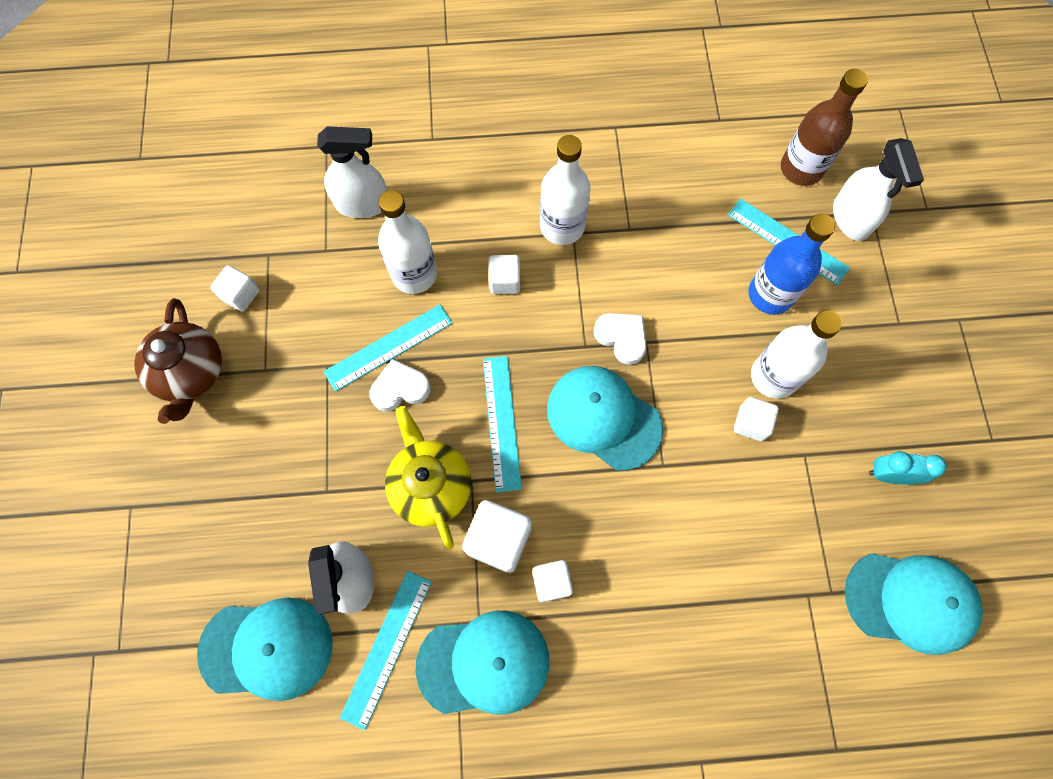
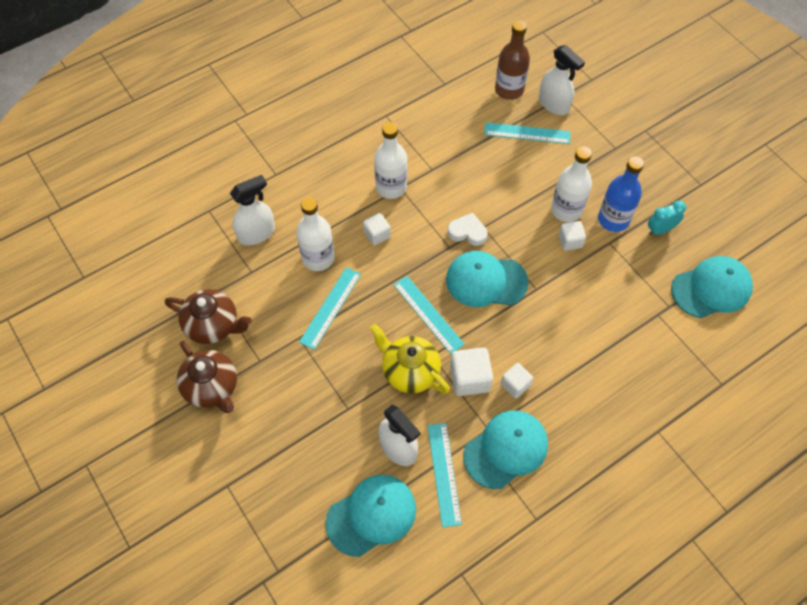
camera: 30 degrees left, 10 degrees down
white cube [210,265,260,312] -> brown teapot [165,289,252,344]
white heart [369,359,431,412] -> none
blue bottle [748,214,835,315] -> blue bottle moved to [598,156,644,232]

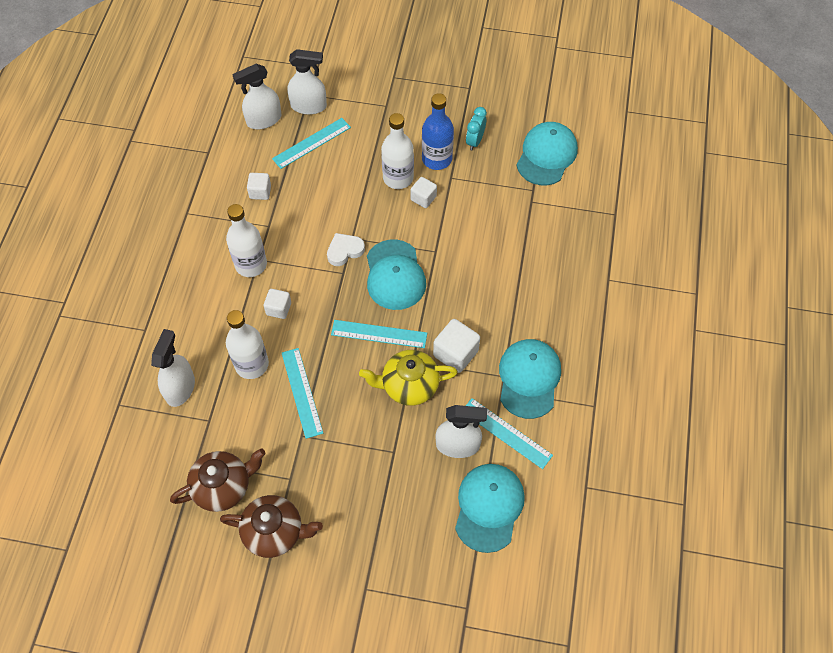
camera: 45 degrees left, 0 degrees up
turquoise cap [446,251,529,307] -> turquoise cap turned 60 degrees counterclockwise [367,239,426,310]
brown bottle [495,20,530,100] -> white spray bottle [232,64,281,129]
white cube [501,363,533,398] -> white cube moved to [247,173,271,200]

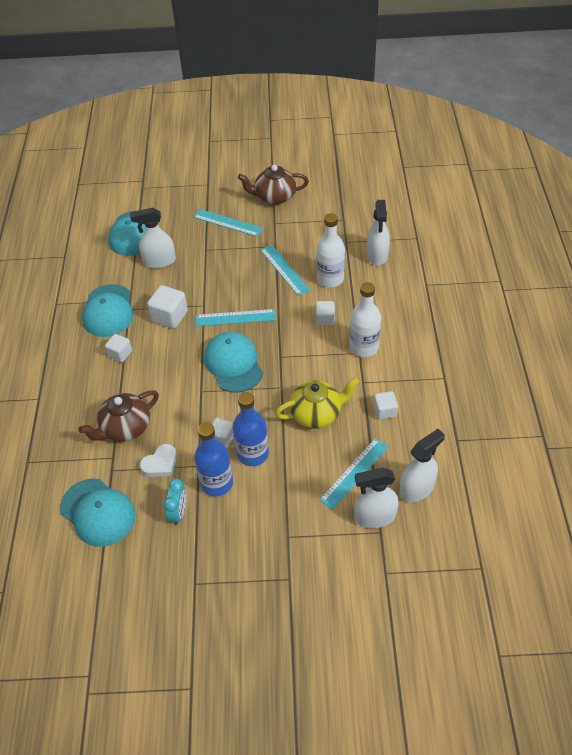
camera: 170 degrees right, 10 degrees down
brown teapot [170,448,266,512] -> brown teapot moved to [78,390,159,442]
white heart [327,233,365,266] -> white heart moved to [140,444,177,477]
yellow teapot [359,350,458,406] -> yellow teapot moved to [275,377,359,429]
white bottle [381,113,414,189] -> blue bottle [233,392,269,466]
turquoise ruler [466,398,553,469] -> turquoise ruler moved to [193,209,263,237]
turquoise cap [516,122,578,185] -> turquoise cap turned 60 degrees counterclockwise [60,478,136,547]
none -> white cube [105,334,132,362]

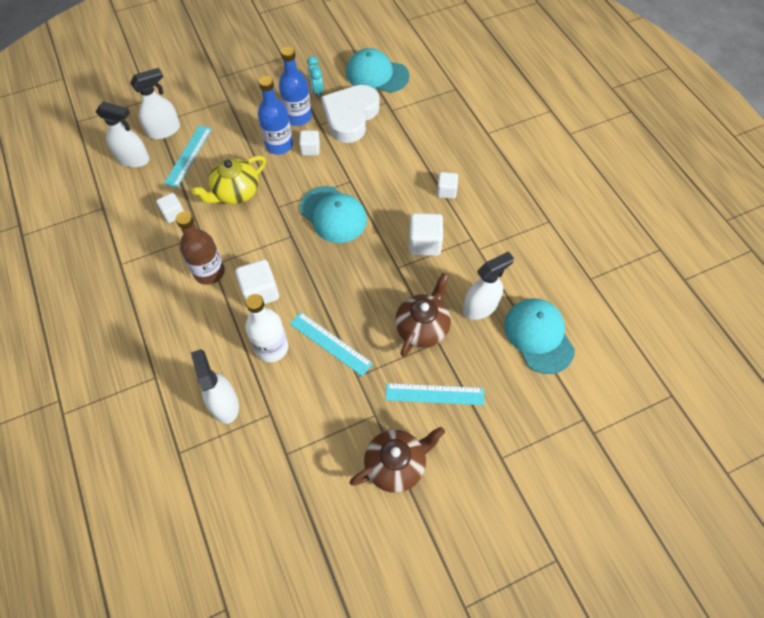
camera: 155 degrees right, 10 degrees up
brown teapot [78,390,159,442] -> brown teapot moved to [395,273,451,357]
turquoise cap [82,284,134,337] -> none
white heart [140,444,177,477] -> white heart [321,85,380,143], size x1.99
turquoise ruler [196,309,276,326] -> none
white cube [316,301,335,325] -> white cube [235,259,279,304], size x1.59
white bottle [349,282,381,357] -> brown bottle [176,211,225,285]
white spray bottle [400,429,445,503] -> white spray bottle turned 105 degrees counterclockwise [96,102,150,167]

